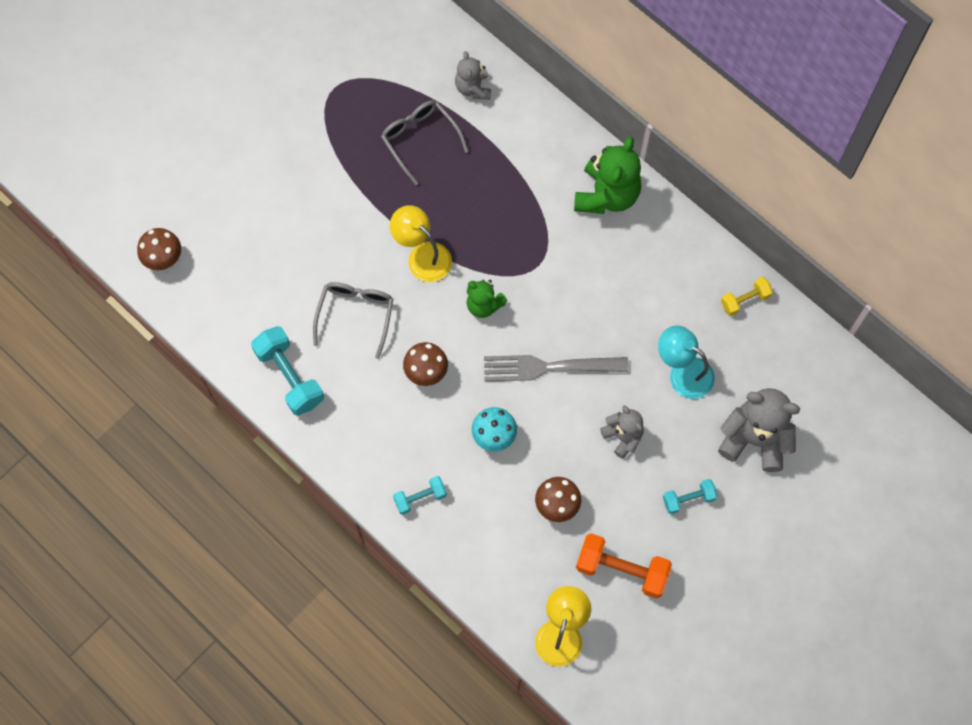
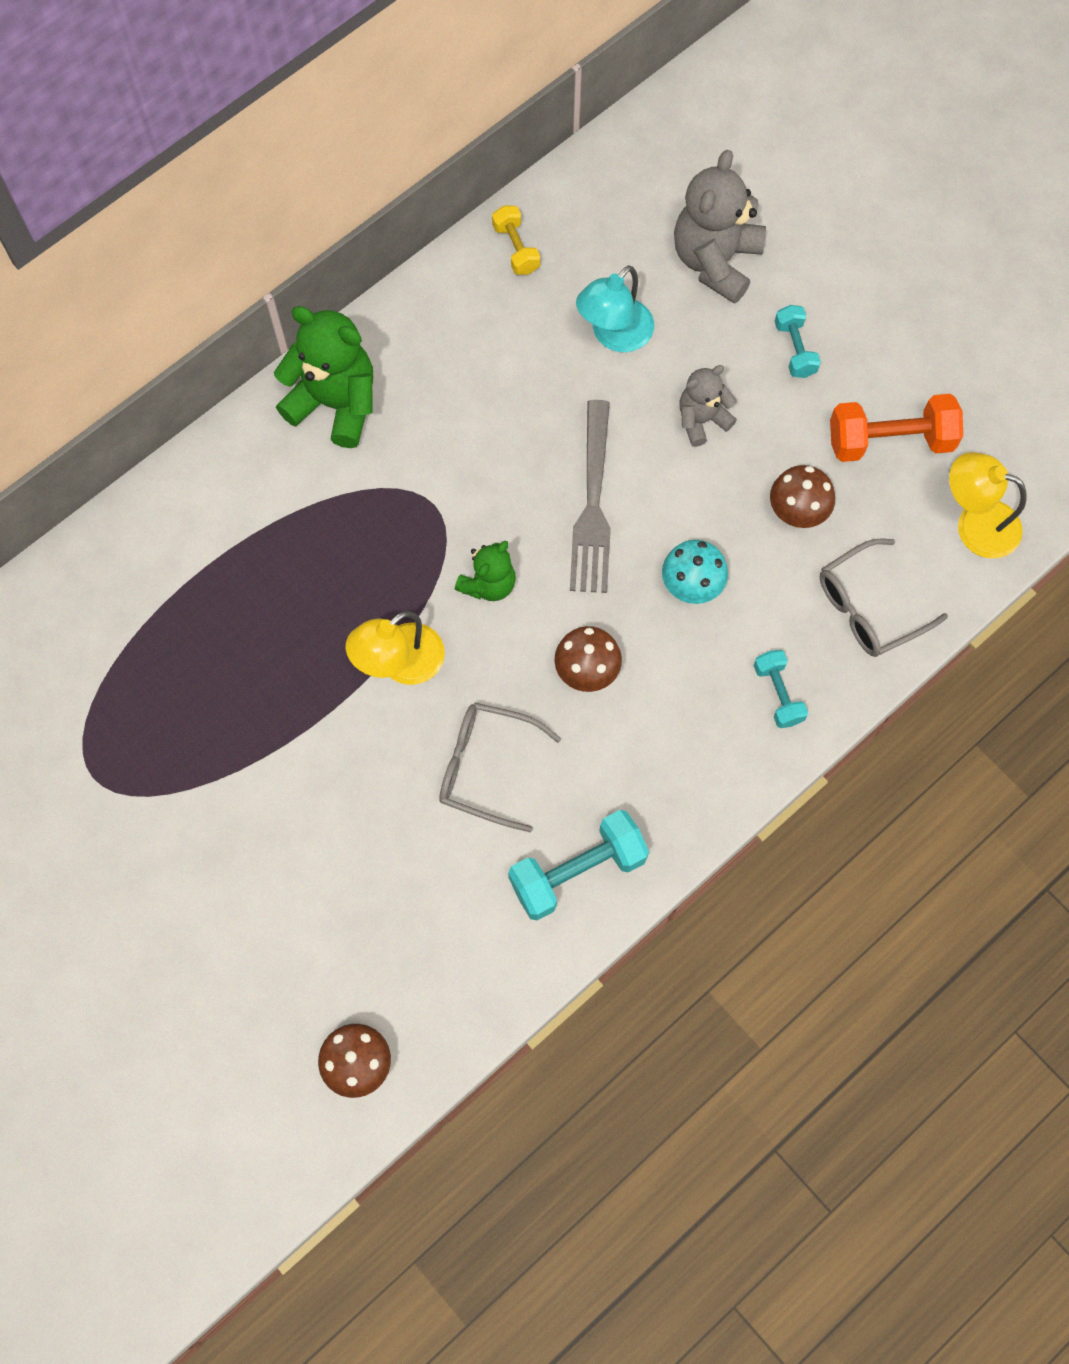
camera: 85 degrees left, 0 degrees up
grey glasses [381,100,469,185] -> grey glasses moved to [819,538,948,657]
grey teddy bear [455,51,491,100] -> none
orange dumbbell [576,533,672,599] -> orange dumbbell turned 60 degrees clockwise [830,394,963,462]

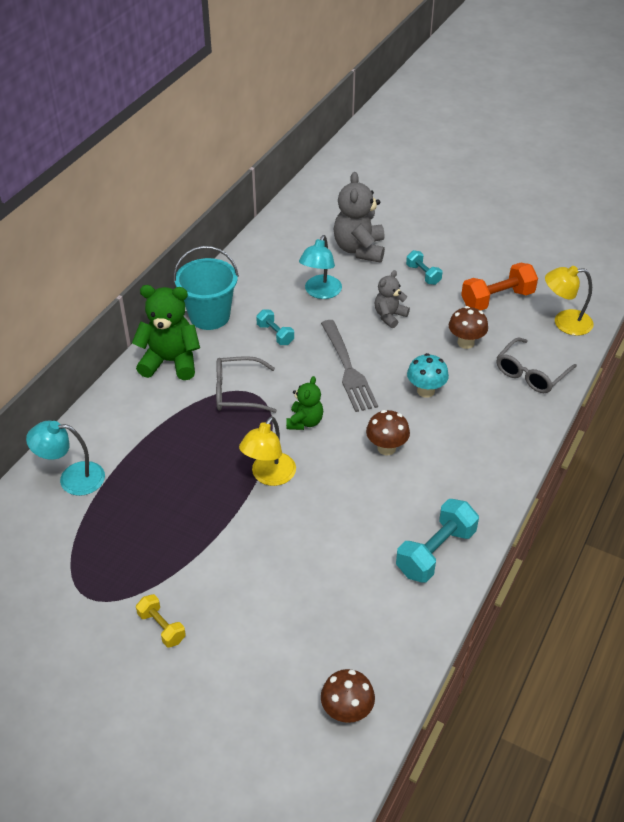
camera: 20 degrees left, 25 degrees down
grey glasses [439,702,561,833] -> grey glasses moved to [216,356,277,413]
yellow dumbbell [492,205,540,275] -> yellow dumbbell moved to [136,594,186,648]
turquoise dumbbell [754,650,808,728] -> turquoise dumbbell moved to [256,309,294,345]
none -> turquoise lamp [26,421,105,496]
none -> turquoise bucket [174,246,239,330]

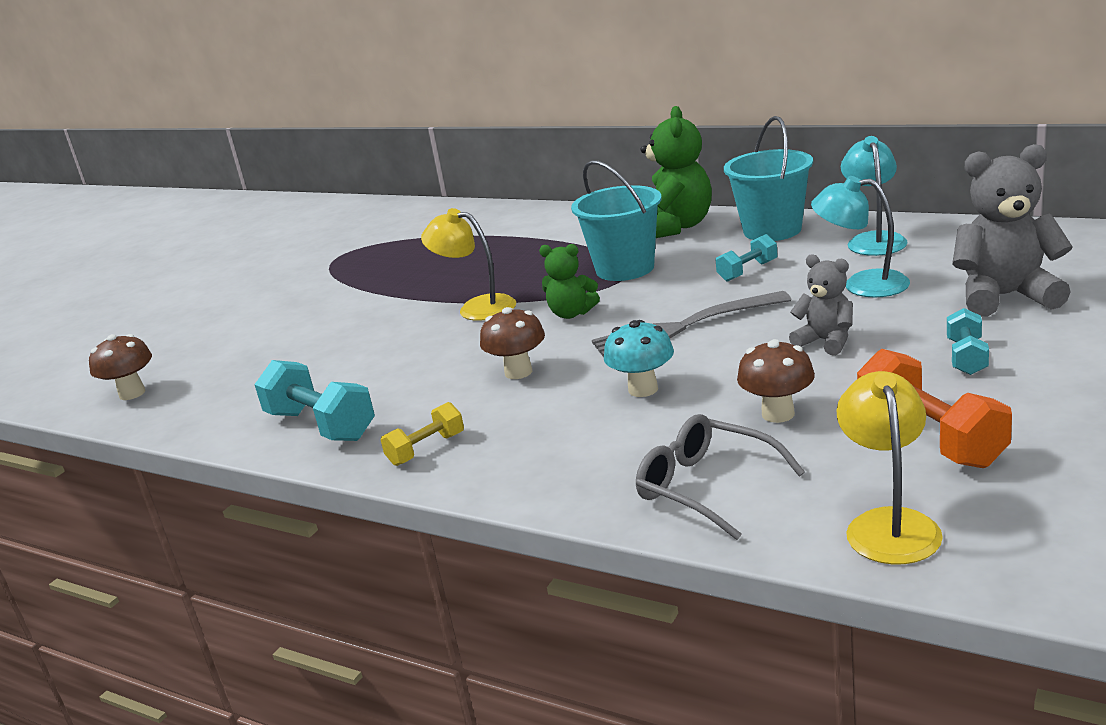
camera: 95 degrees right, 20 degrees down
turquoise lamp [26,421,105,496] -> turquoise lamp moved to [841,136,908,256]
yellow dumbbell [136,594,186,648] -> yellow dumbbell moved to [381,402,464,466]
grey glasses [216,356,277,413] -> turquoise bucket [571,160,662,281]
turquoise dumbbell [406,250,442,285] -> turquoise dumbbell turned 45 degrees counterclockwise [947,308,989,375]

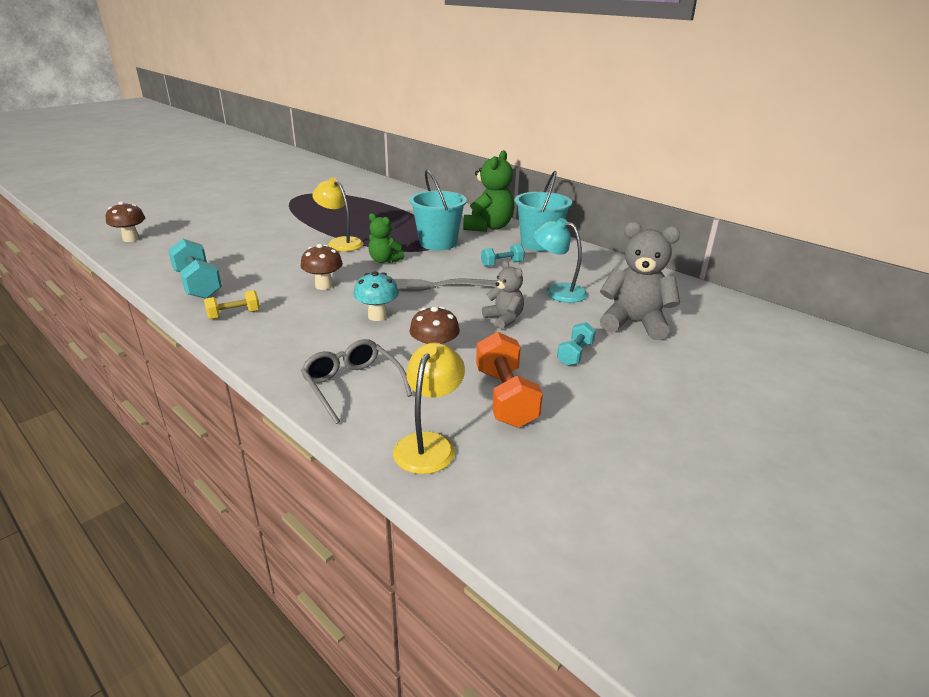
camera: 10 degrees right, 5 degrees up
turquoise lamp [841,136,908,256] -> none

